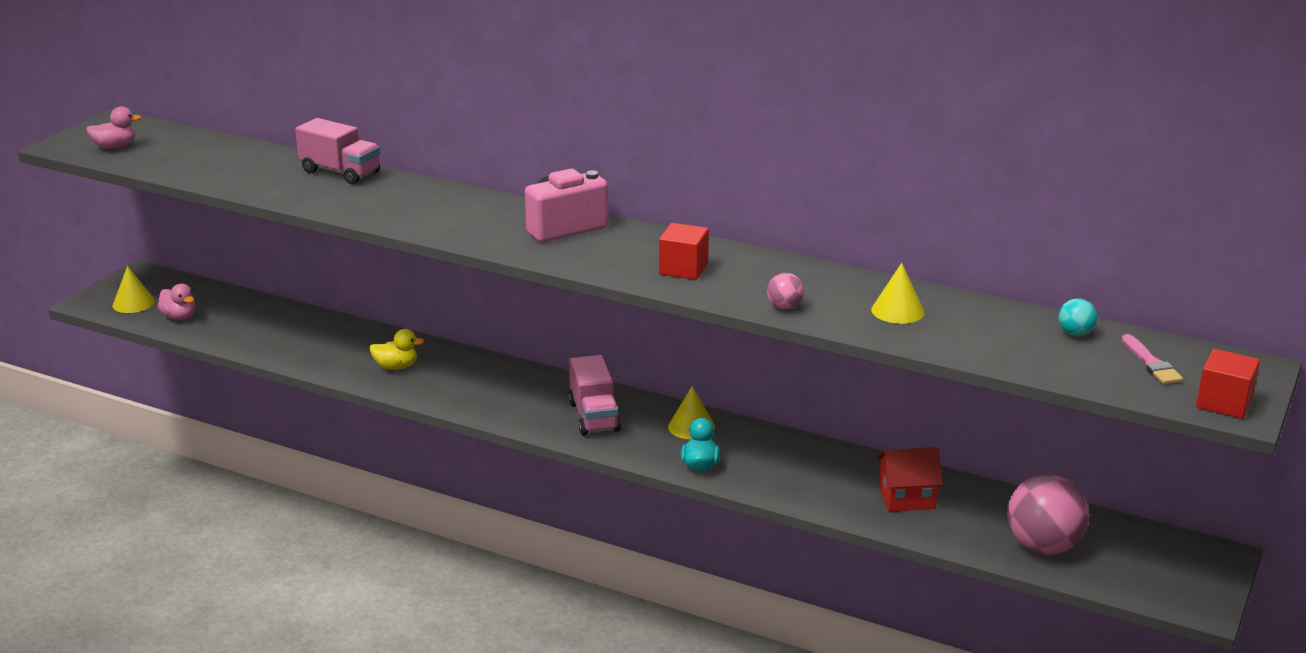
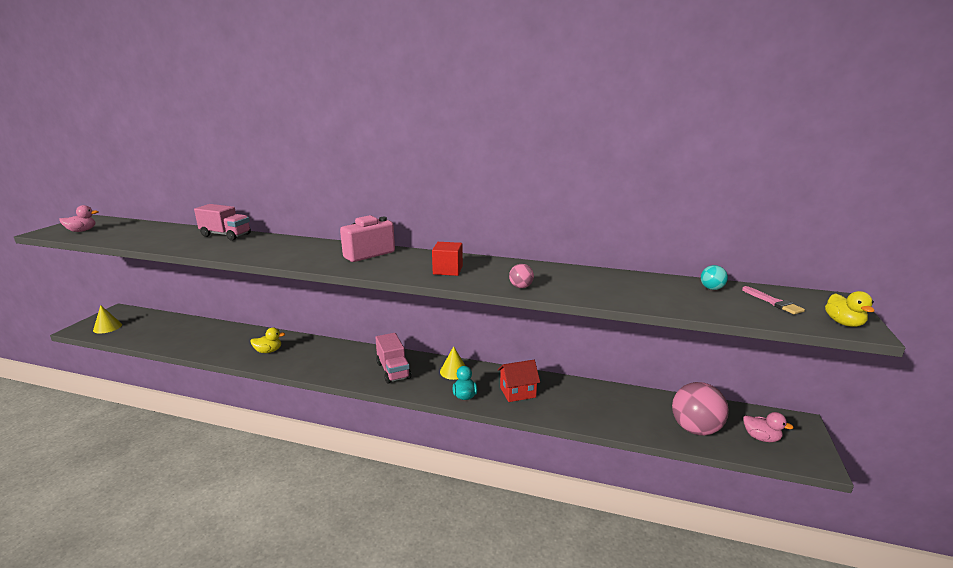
camera: 10 degrees left, 5 degrees down
pink duck [157,284,195,320] -> pink duck moved to [743,412,794,442]
yellow cone [871,263,925,324] -> none
red house [877,447,943,512] -> red house moved to [498,360,540,402]
red cube [1196,349,1260,419] -> yellow duck [825,291,875,327]

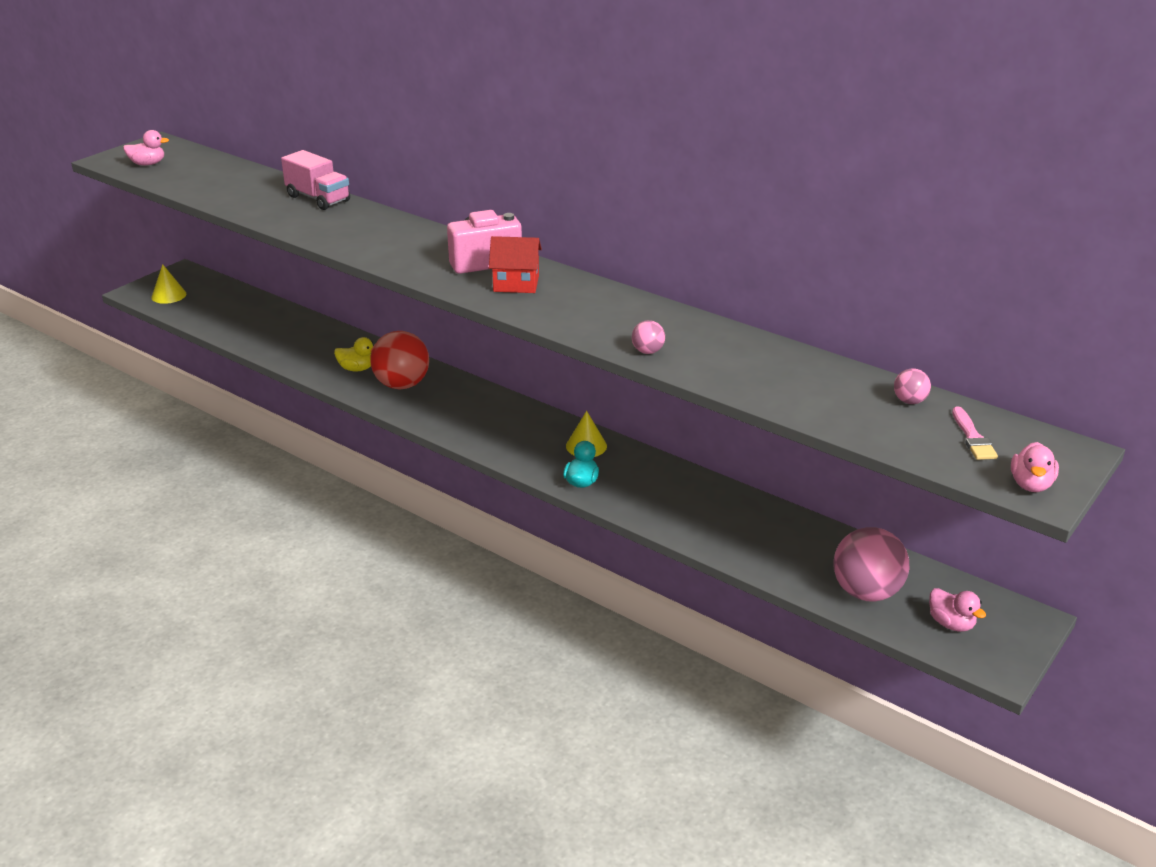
camera: 20 degrees right, 10 degrees up
pink truck [375,333,411,384] -> none
red cube [432,242,463,276] -> none
red house [498,360,540,402] -> red house moved to [489,236,542,293]
turquoise ball [701,265,728,290] -> pink ball [894,368,931,404]
yellow duck [825,291,875,327] -> pink duck [1011,442,1059,492]
none -> red ball [370,331,429,389]

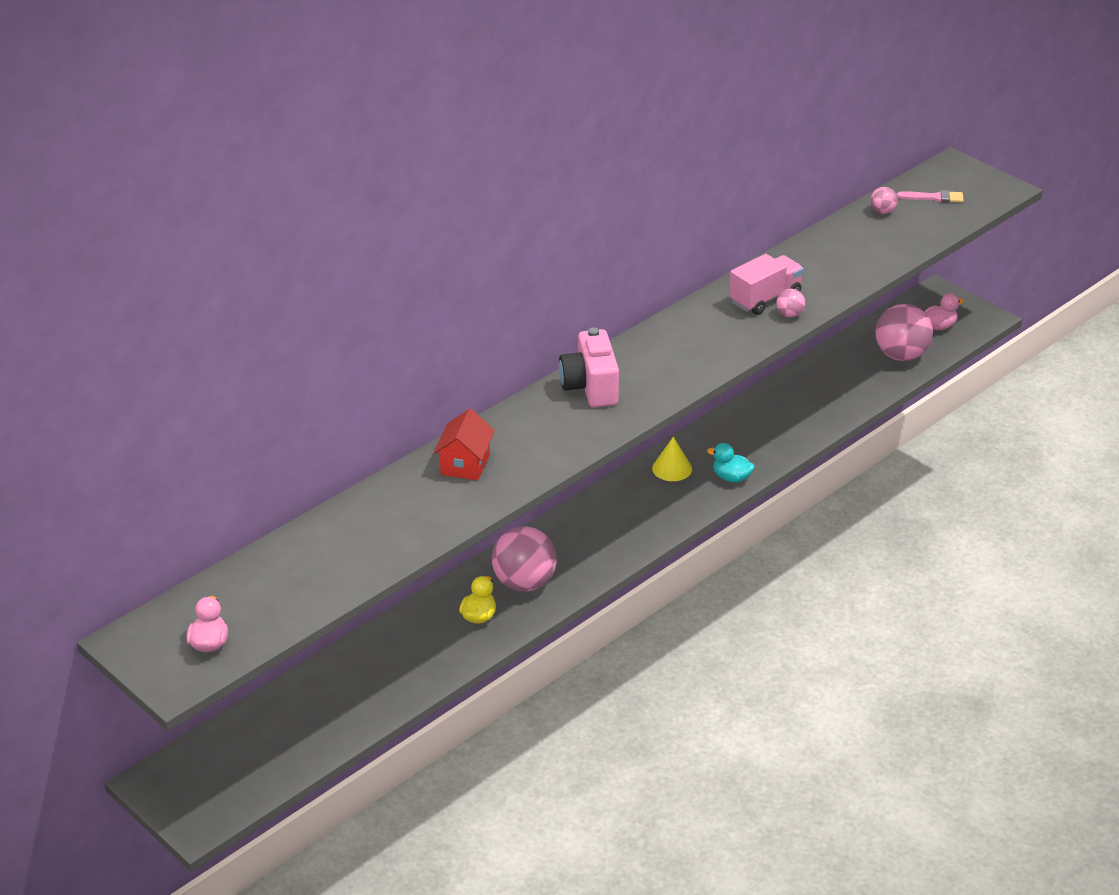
camera: 80 degrees left, 5 degrees up
yellow cone [151,264,186,304] -> none
pink truck [281,150,350,210] -> pink truck moved to [729,254,804,315]
red ball [370,331,429,389] -> pink ball [492,527,557,592]
red house [489,236,542,293] -> red house moved to [434,409,495,481]
pink duck [1011,442,1059,492] -> none

